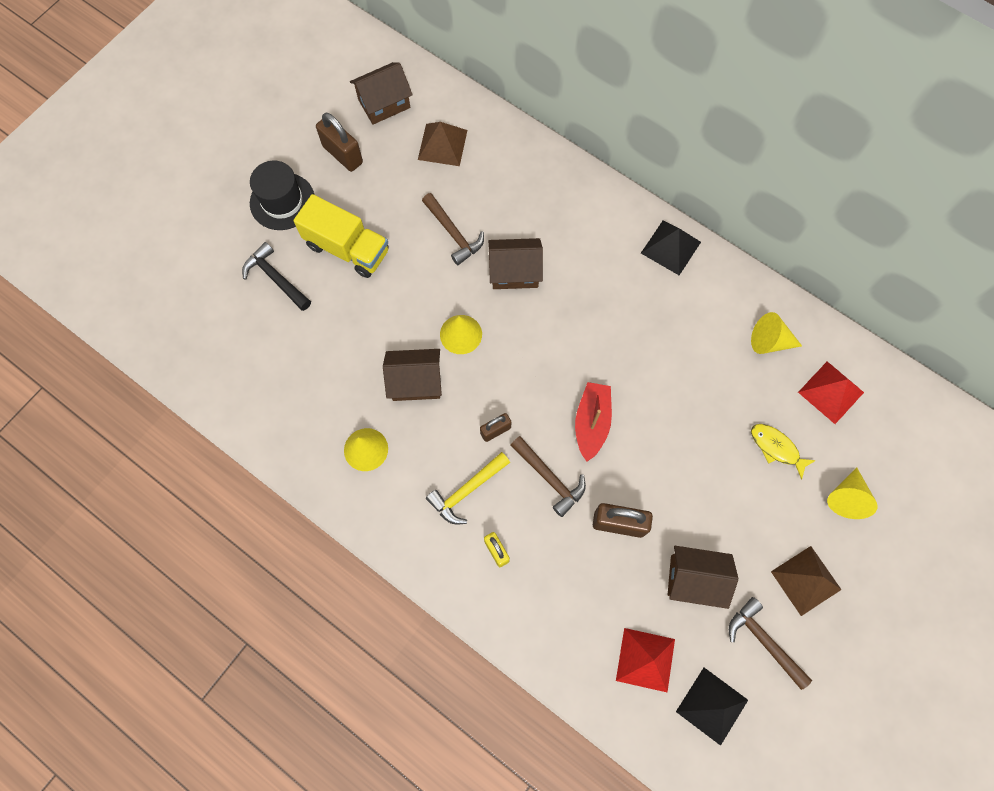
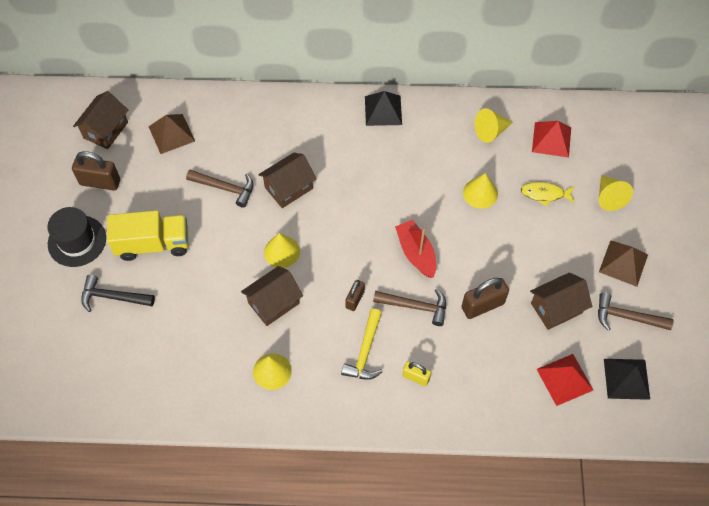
camera: 35 degrees left, 10 degrees down
none -> yellow cone [463,173,498,209]

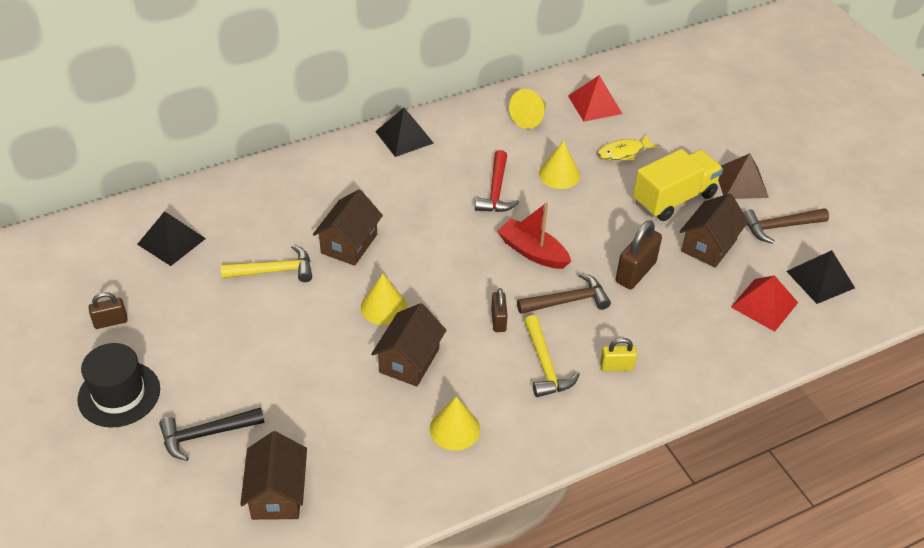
camera: 30 degrees left, 15 degrees down
brown padlock [72,151,120,190] -> brown padlock [88,292,128,329], size x0.60
brown house [73,91,128,149] -> brown house moved to [240,431,307,520]
yellow truck [107,210,189,261] -> yellow truck moved to [633,149,723,221]
brown pyramid [149,114,195,154] -> black pyramid [137,211,206,266]
brown hammer [186,170,253,208] -> yellow hammer [221,245,312,282]
yellow cone [599,175,633,211] -> none
none -> red hammer [475,150,519,212]

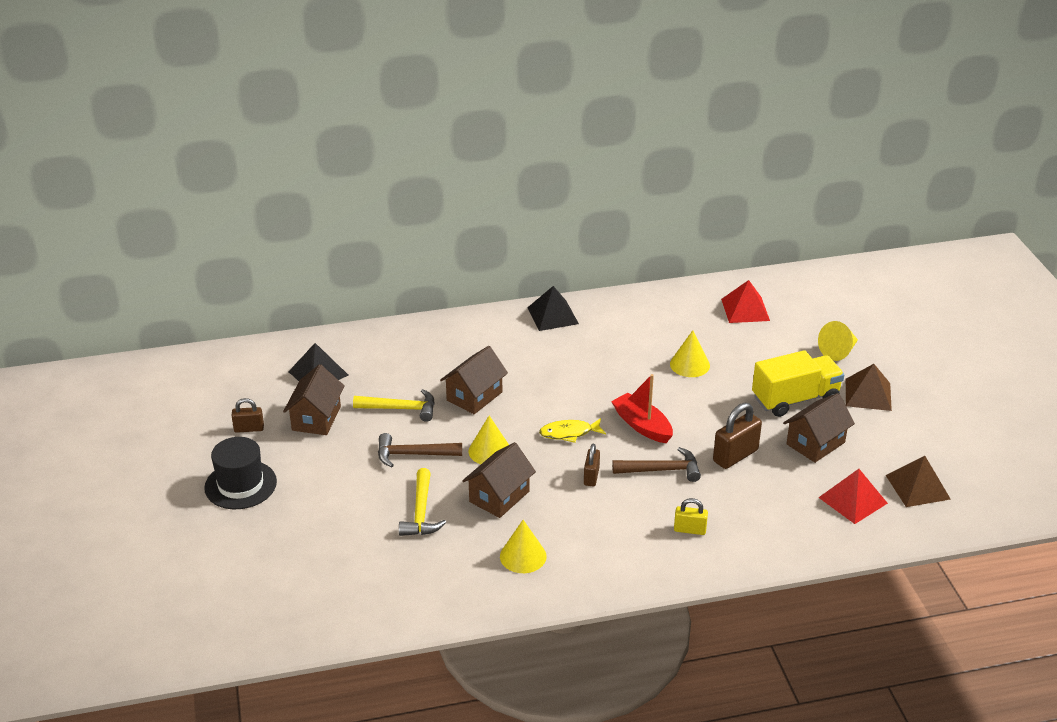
camera: 15 degrees right, 10 degrees down
black hammer [159,407,265,461] -> none
brown house [240,431,307,520] -> brown house moved to [283,364,345,435]
red hammer [475,150,519,212] -> none
yellow cone [509,89,546,129] -> yellow cone moved to [818,321,858,361]
yellow hammer [524,315,580,397] -> yellow hammer moved to [399,468,446,536]
yellow fish [597,135,658,161] -> yellow fish moved to [539,418,606,443]
brown hammer [743,208,829,244] -> brown hammer moved to [378,433,462,467]
black pyramid [786,250,855,304] -> brown pyramid [886,456,951,507]

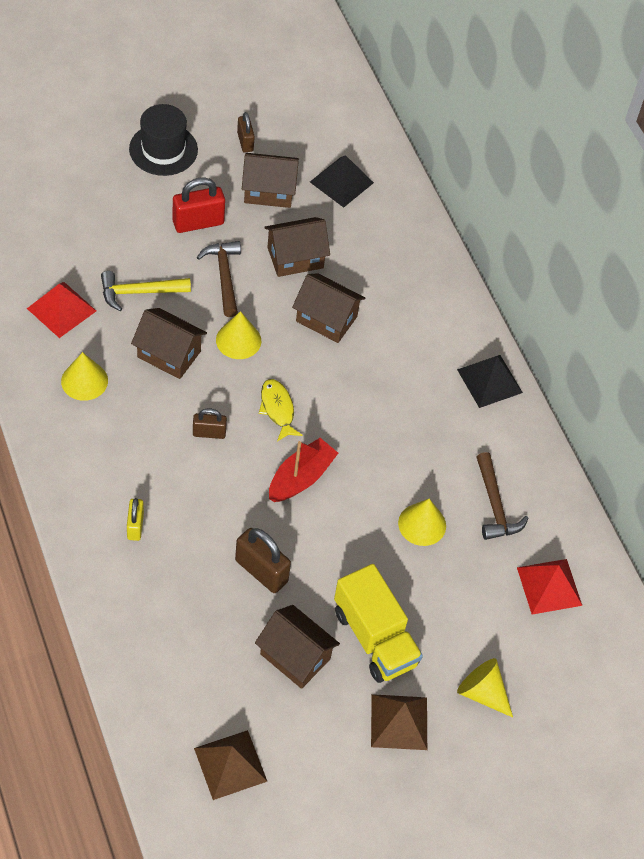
camera: 75 degrees right, 20 degrees up
yellow hammer [353,389,435,422] -> brown house [264,217,330,277]
brown hammer [612,447,701,482] -> brown hammer moved to [477,452,529,540]
red pyramid [818,469,888,524] -> red pyramid moved to [27,282,96,338]
none -> red padlock [173,177,225,233]

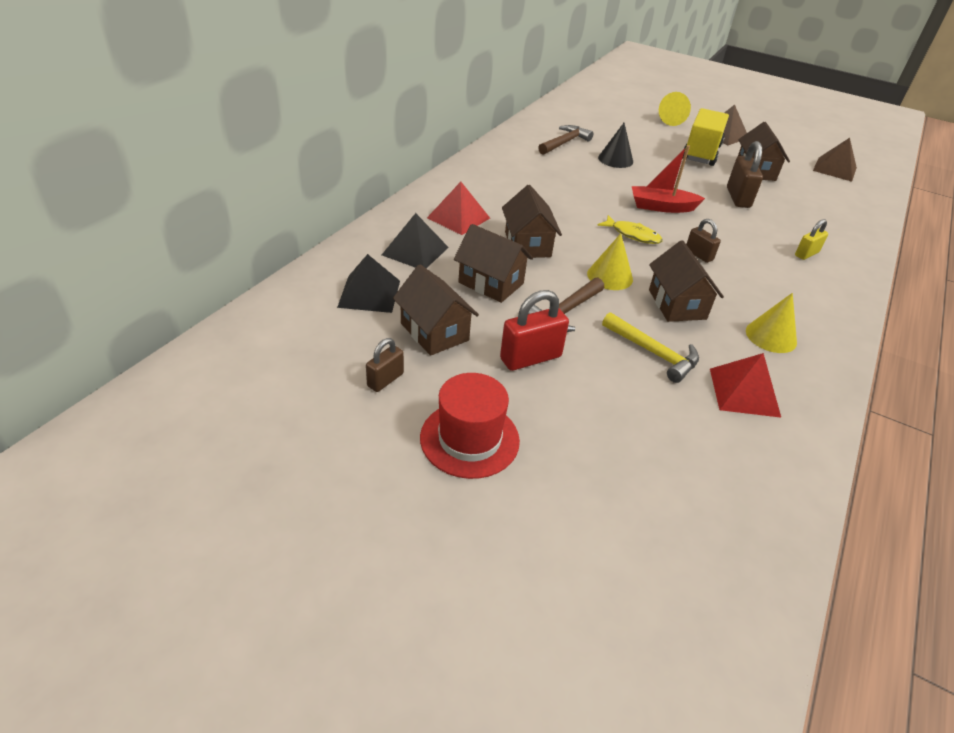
camera: 125 degrees left, 15 degrees down
black hat [129,104,198,176] -> red hat [420,373,520,479]
red padlock [173,177,225,233] -> red padlock turned 60 degrees counterclockwise [500,290,569,371]
yellow fish [259,379,303,442] -> yellow fish turned 90 degrees counterclockwise [597,215,663,244]
yellow cone [398,499,446,546] -> black cone [598,123,633,168]
black pyramid [457,355,523,408] -> black pyramid moved to [382,213,449,268]
red pyramid [517,559,582,615] -> red pyramid moved to [427,182,490,235]

